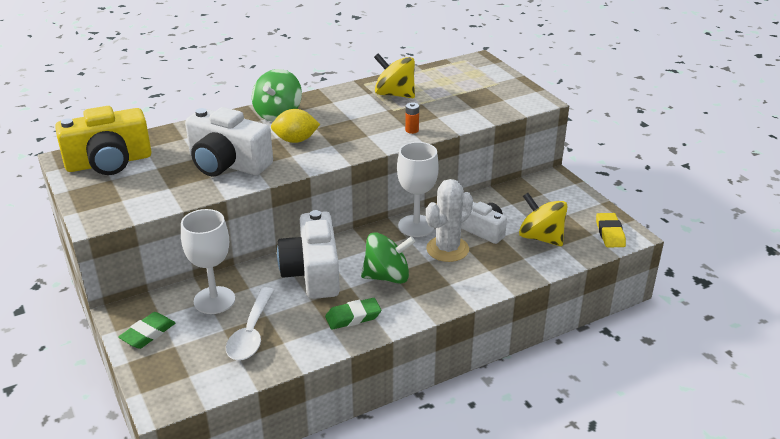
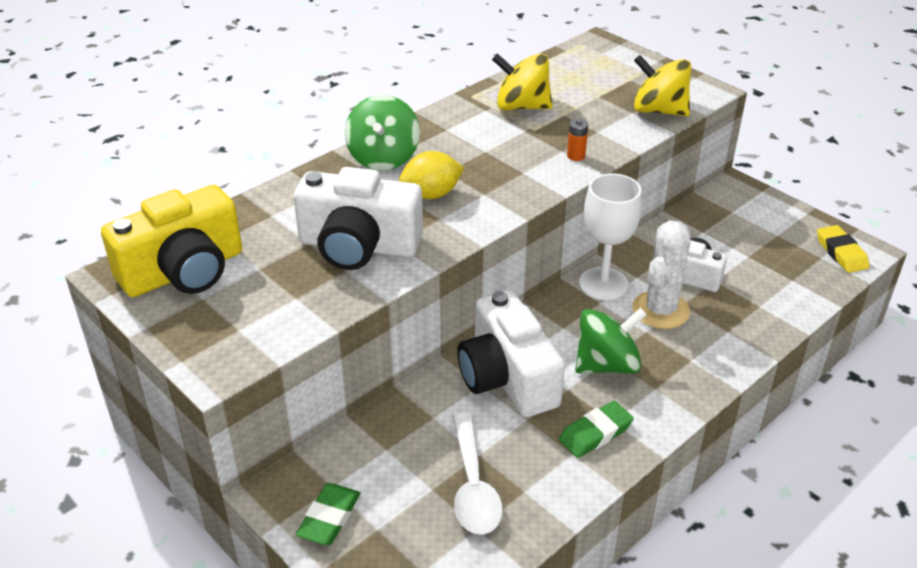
camera: 15 degrees left, 5 degrees up
white goblet [181,209,235,314] -> none
yellow spinning top [519,193,568,246] -> yellow spinning top moved to [634,55,691,116]

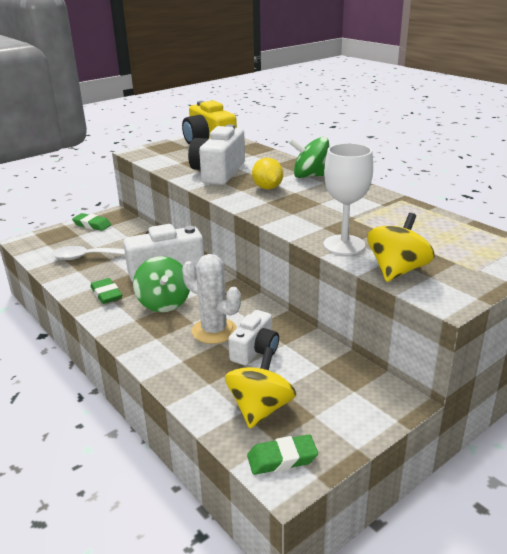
camera: 95 degrees right, 10 degrees down
yellow spinning top [492,53,552,110] -> yellow spinning top moved to [225,347,296,428]
orange battery [567,119,588,161] -> none
white goblet [579,174,642,300] -> white goblet moved to [323,143,373,255]
yellow eraser [817,225,869,273] -> green eraser [247,434,318,475]

